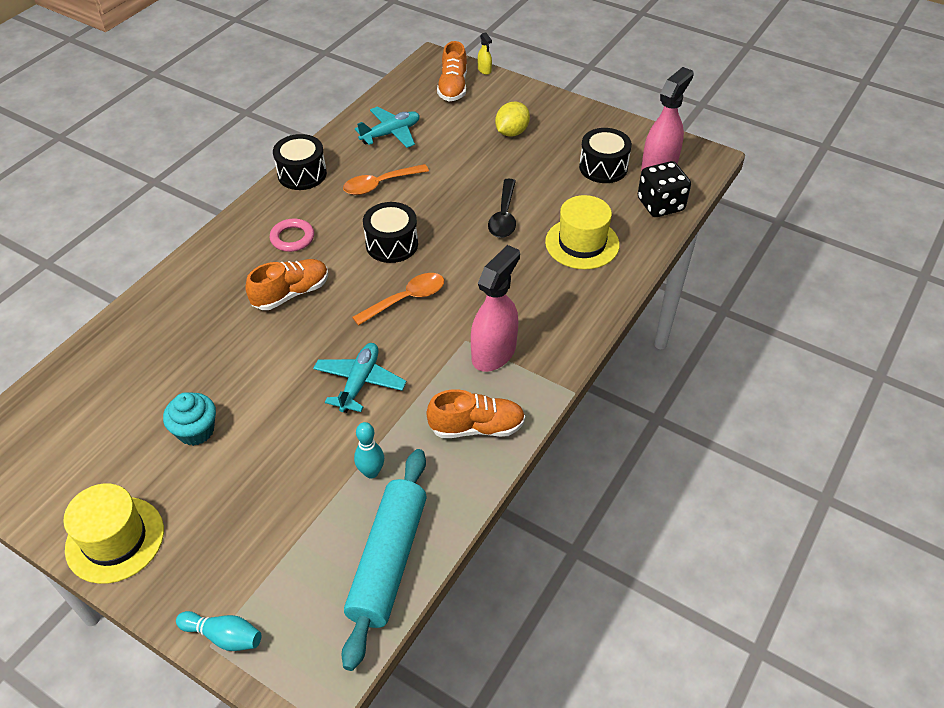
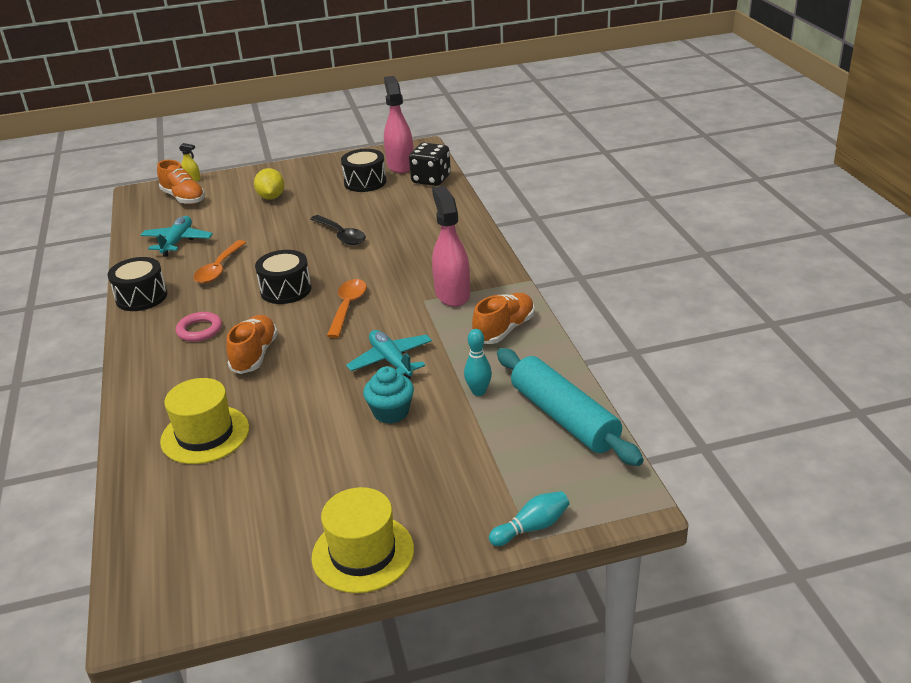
camera: 45 degrees left, 15 degrees down
turquoise cupcake [163,392,216,446] -> turquoise cupcake moved to [363,366,414,424]
yellow hat [545,195,620,269] -> yellow hat moved to [160,378,249,464]

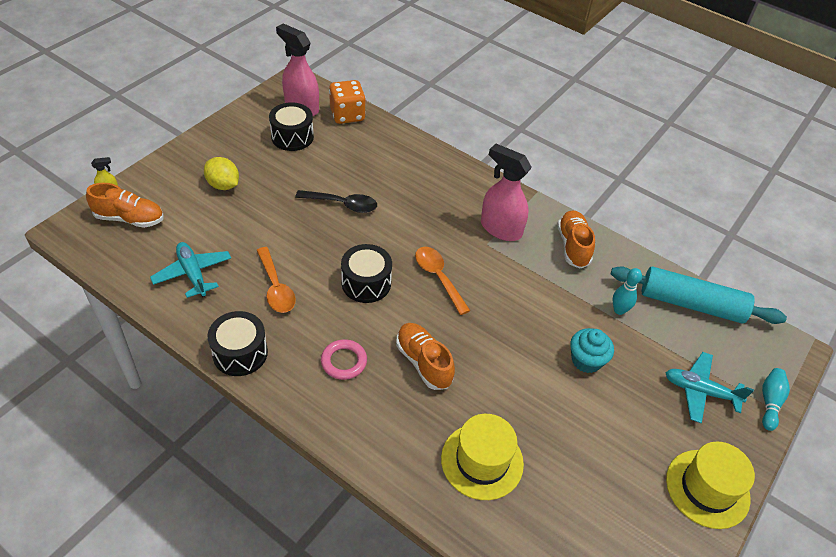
camera: 45 degrees left, 15 degrees up
turquoise plane [346,330,432,379] -> turquoise plane moved to [665,352,754,423]
black dice [409,143,451,186] -> orange dice [329,80,366,124]

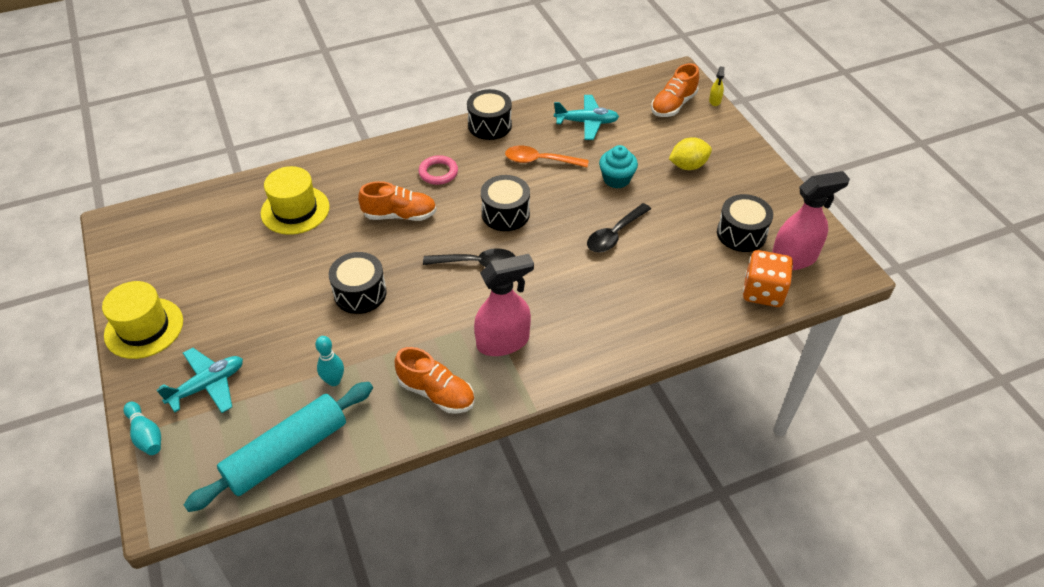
camera: 125 degrees right, 0 degrees up
orange spoon [415,247,470,315] -> black spoon [423,248,515,267]
turquoise cupcake [570,328,614,373] -> turquoise cupcake moved to [599,145,638,188]
none -> black drum [329,252,387,314]

